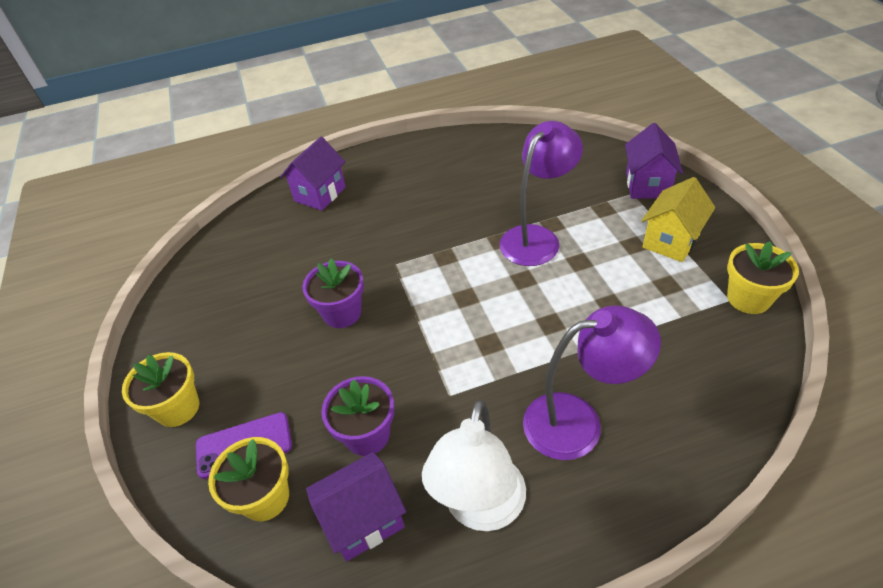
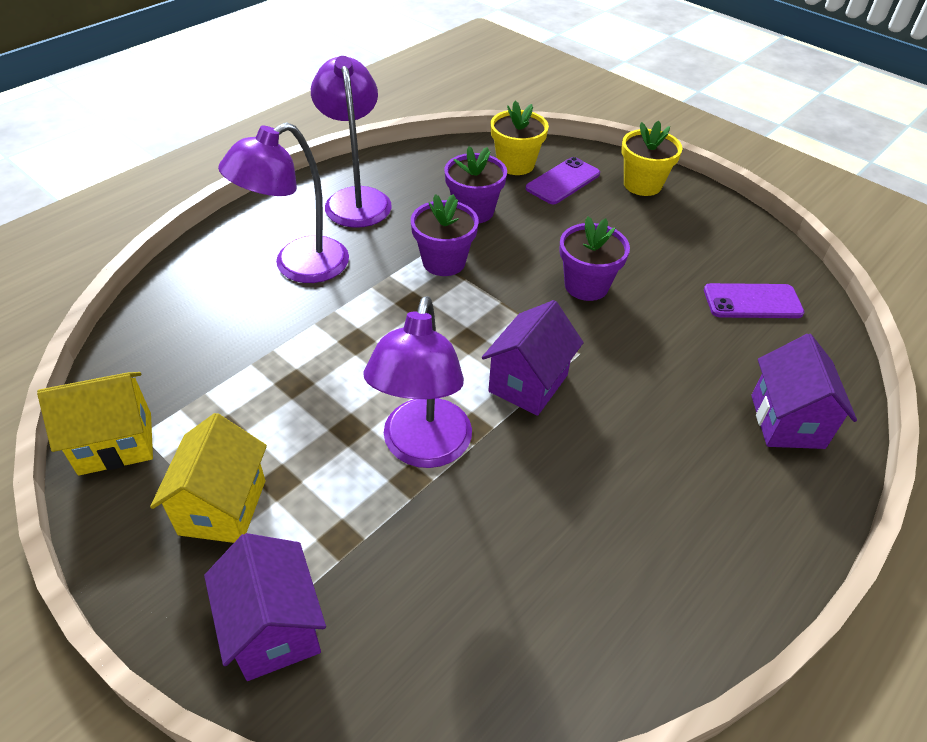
camera: 145 degrees right, 0 degrees up
purple house [306,452,406,561] -> purple house moved to [482,300,584,416]
white lamp [422,399,526,531] -> purple lamp [311,56,392,228]
yellow flower pot [727,241,799,314] -> yellow house [37,372,153,476]
none -> purple flower pot [411,194,479,276]
none -> purple phone [704,283,804,318]

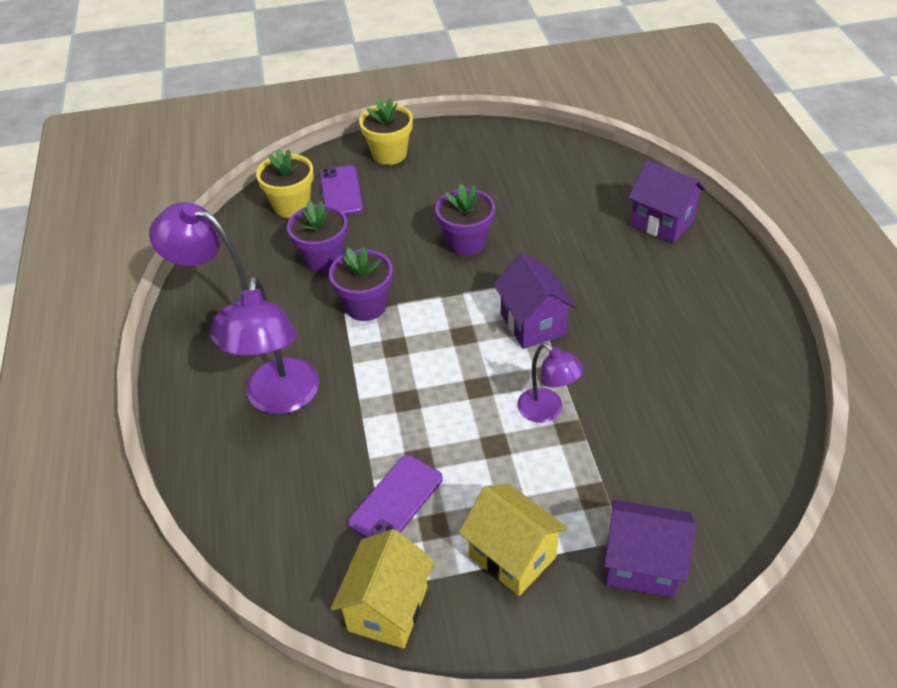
camera: 50 degrees left, 0 degrees up
purple lamp [363,296,472,468] -> purple lamp [517,343,584,423], size x0.59
purple phone [704,283,804,318] -> purple phone moved to [348,455,443,538]

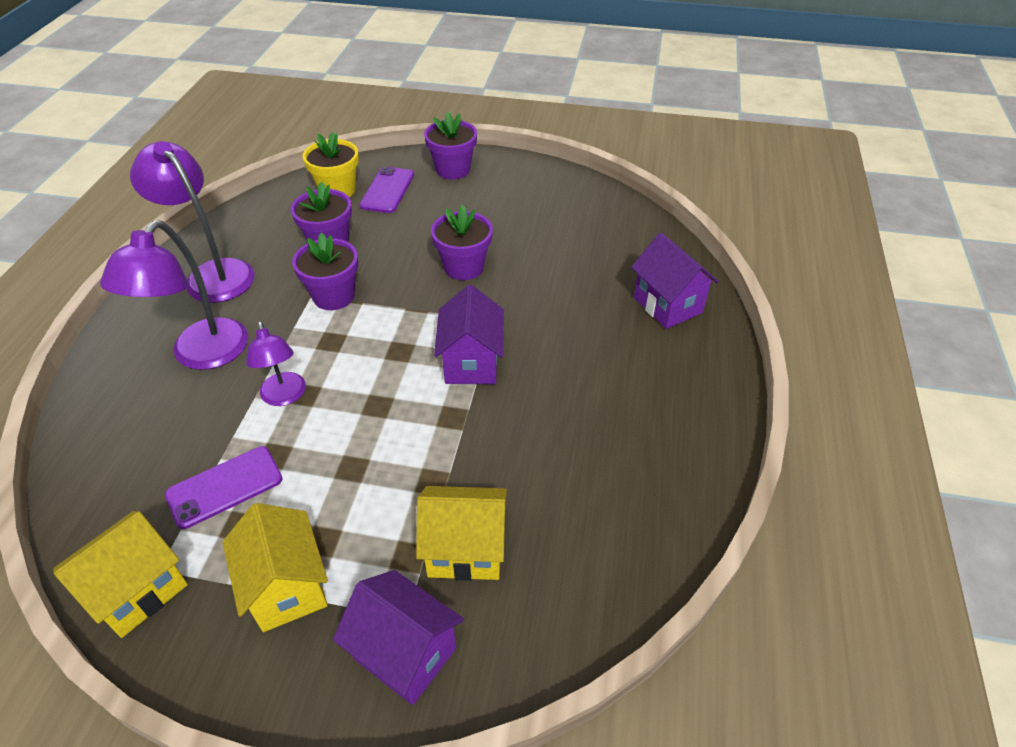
camera: 20 degrees right, 0 degrees up
yellow flower pot [359,98,413,165] -> purple flower pot [424,112,477,180]
purple lamp [517,343,584,423] -> purple lamp moved to [246,321,306,406]
none -> yellow house [416,486,507,581]

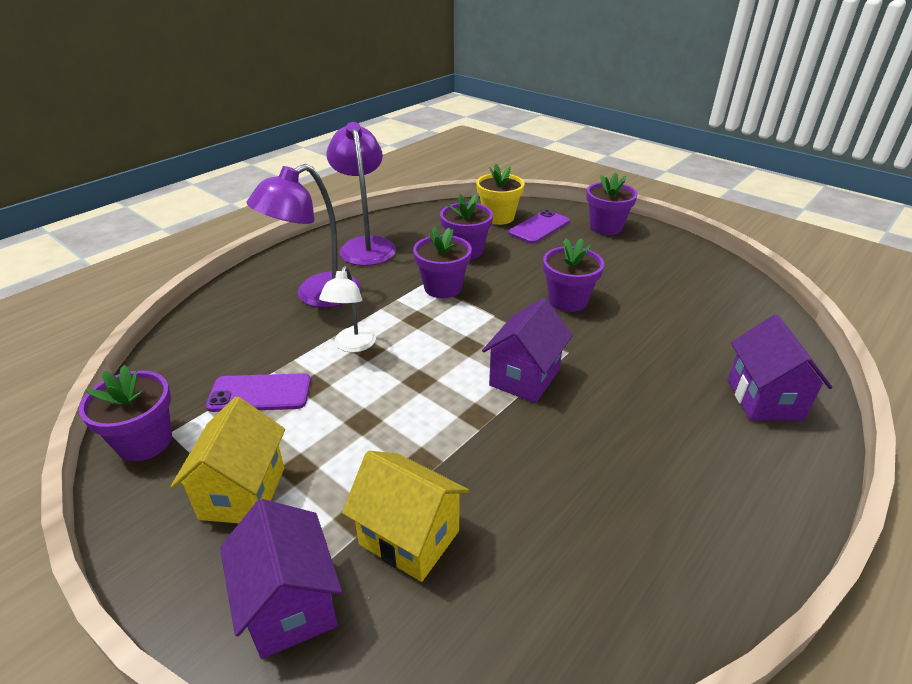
camera: 30 degrees right, 10 degrees down
yellow house [53,511,188,638] -> purple flower pot [79,365,172,461]
purple lamp [246,321,306,406] -> white lamp [319,266,376,352]

